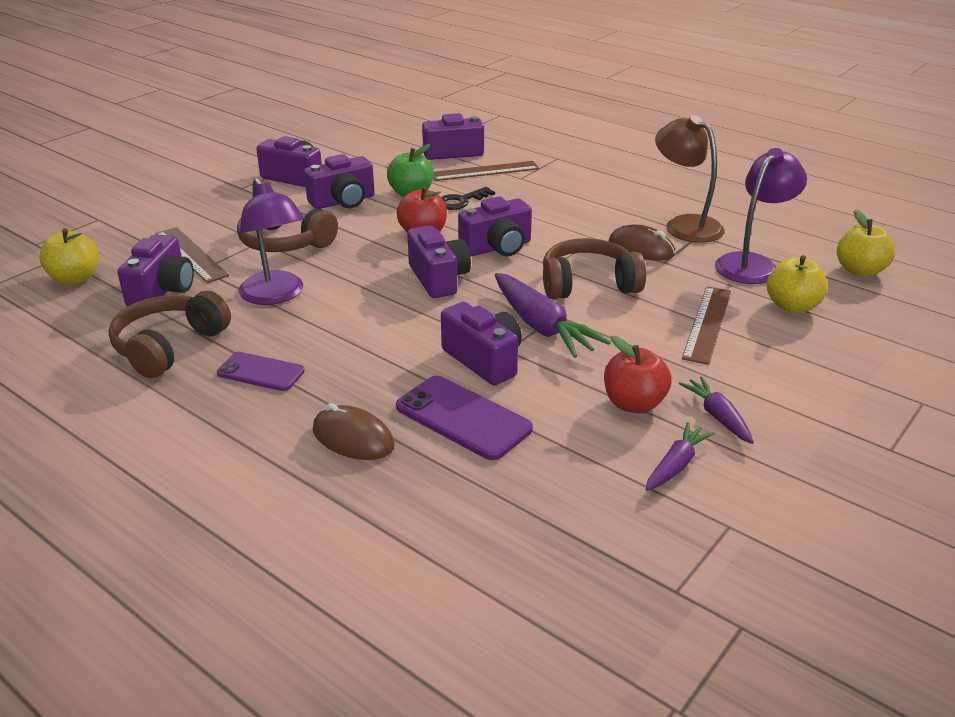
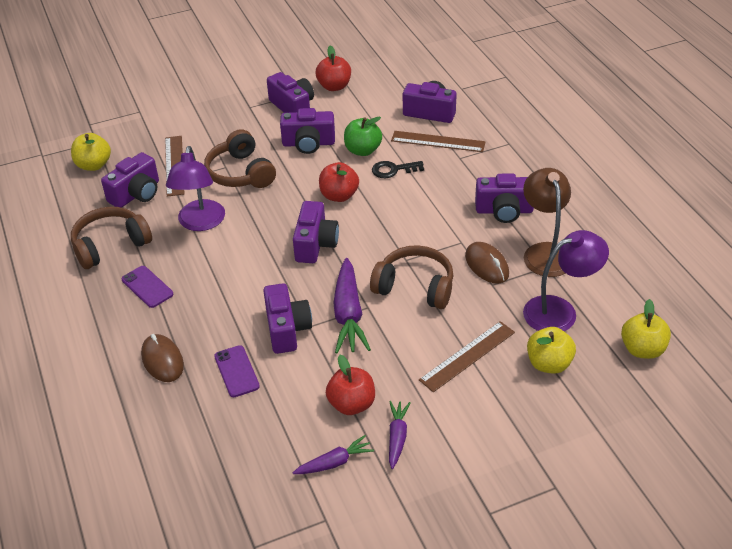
camera: 30 degrees right, 10 degrees up
purple phone [396,376,533,460] -> purple phone [214,345,260,397], size x0.65
purple camera [458,197,532,256] -> purple camera moved to [475,174,534,223]
none -> red apple [316,45,351,91]

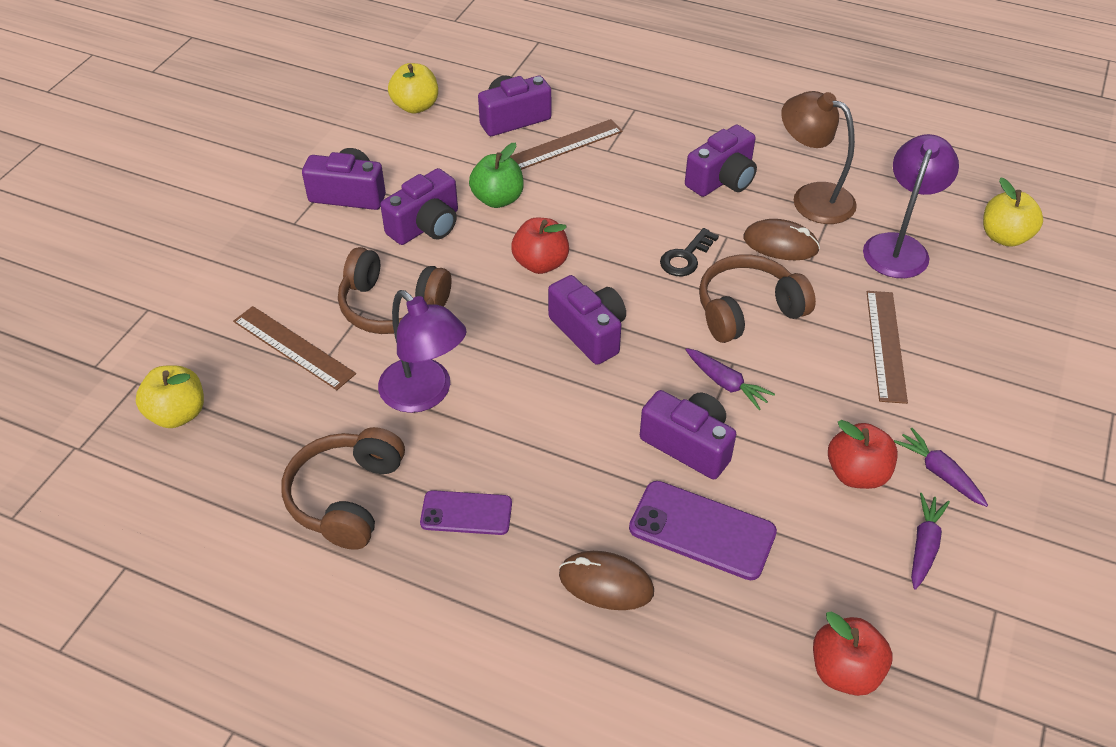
camera: 45 degrees left, 5 degrees up
purple camera [101,152,159,208] -> none
purple phone [214,345,260,397] -> purple phone [629,481,777,580], size x1.54
red apple [316,45,351,91] -> red apple moved to [813,611,893,696]
purple carrot [333,258,371,353] -> purple carrot [686,348,775,410], size x0.57
black key [372,161,424,178] -> black key moved to [660,228,719,276]
yellow apple [527,327,576,374] -> yellow apple moved to [388,63,438,114]

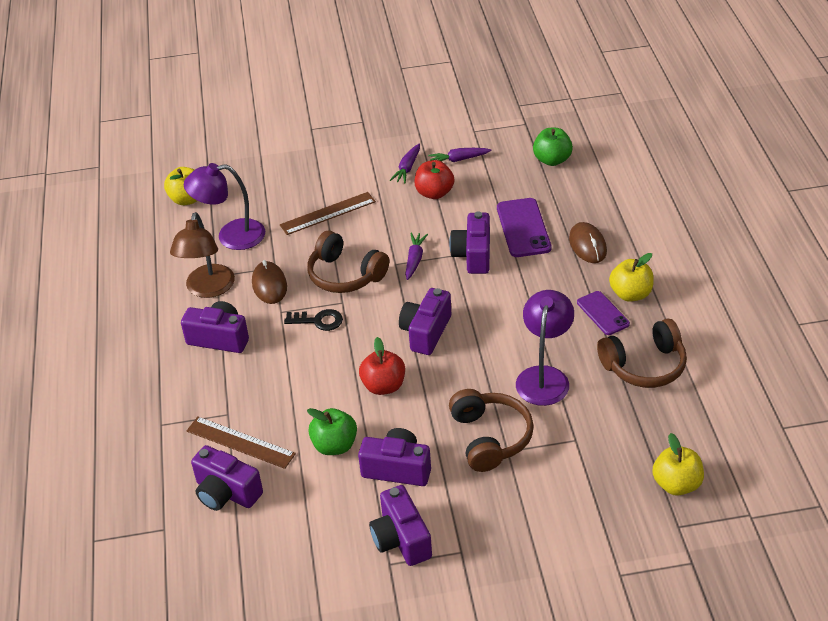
camera: 120 degrees left, 5 degrees down
brown ruler [233,306,356,390] -> none
yellow apple [388,63,438,114] -> yellow apple moved to [609,253,654,302]
red apple [813,611,893,696] -> green apple [533,128,573,166]

